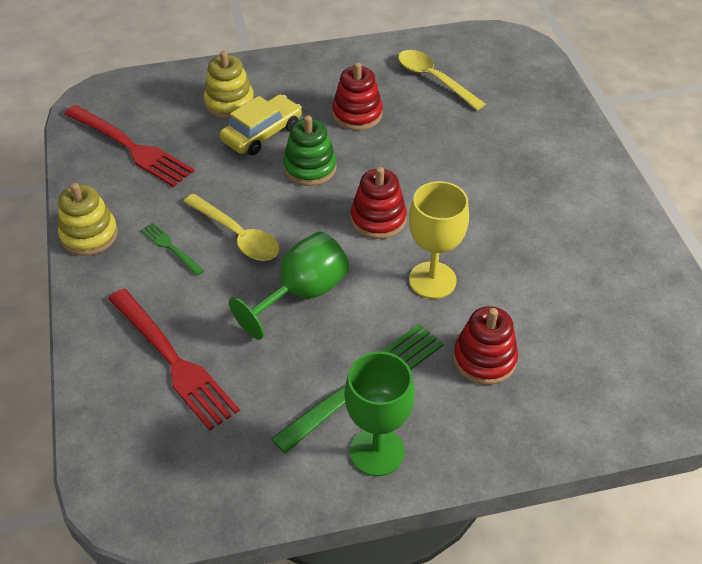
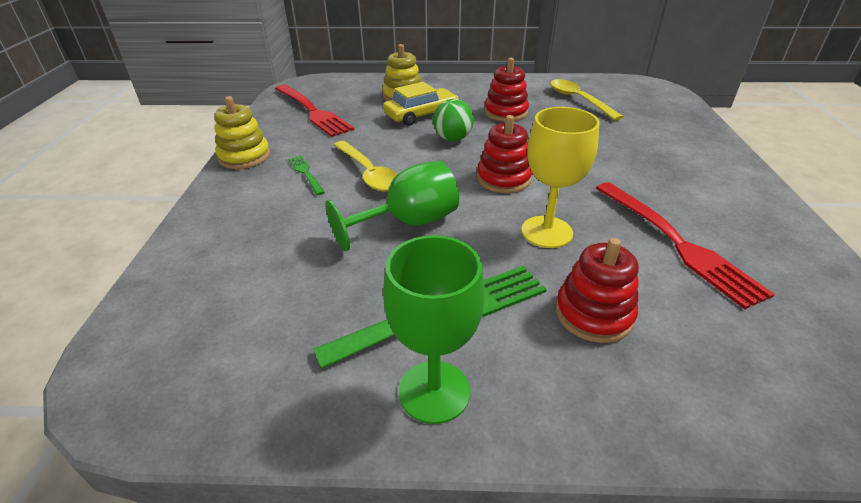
camera: 15 degrees right, 10 degrees down
red fork [108,289,240,431] -> red fork moved to [596,182,775,309]
green stacking toy [283,115,337,186] -> green ball [433,99,474,141]

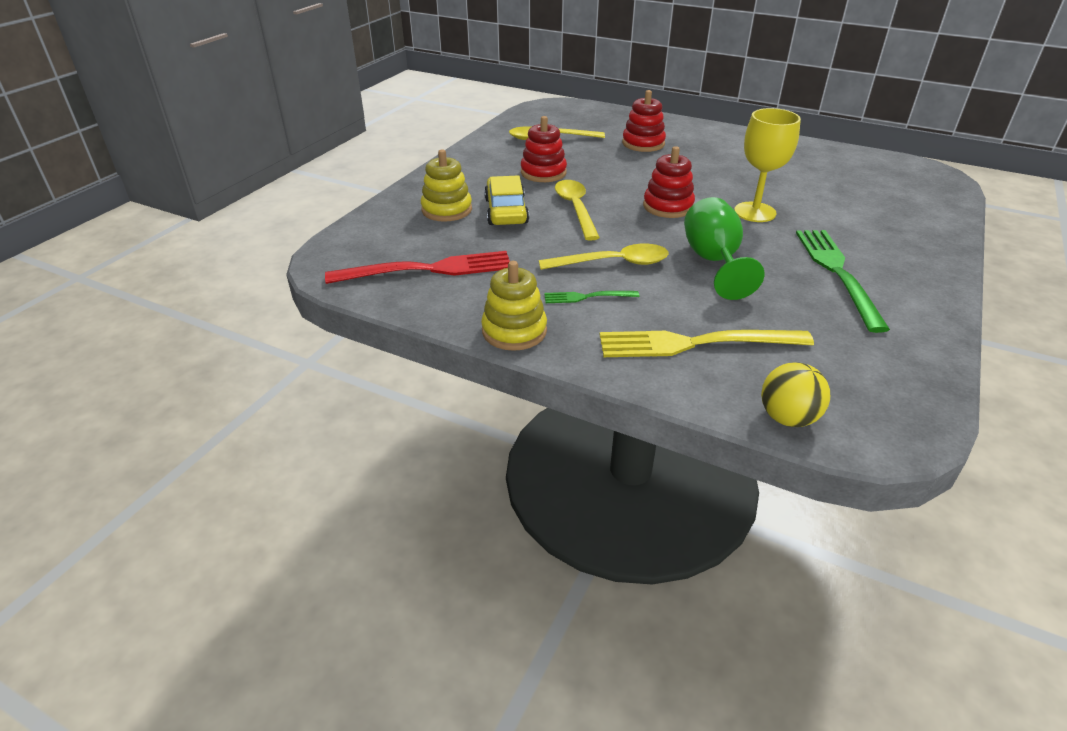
camera: 65 degrees left, 0 degrees up
green goblet [383,235,485,424] -> none
green ball [433,99,474,141] -> yellow spoon [555,180,600,241]
red stacking toy [556,238,639,343] -> red stacking toy moved to [622,90,666,152]
red fork [596,182,775,309] -> none
none -> yellow fork [600,330,814,357]
none -> yellow ball [761,362,830,427]

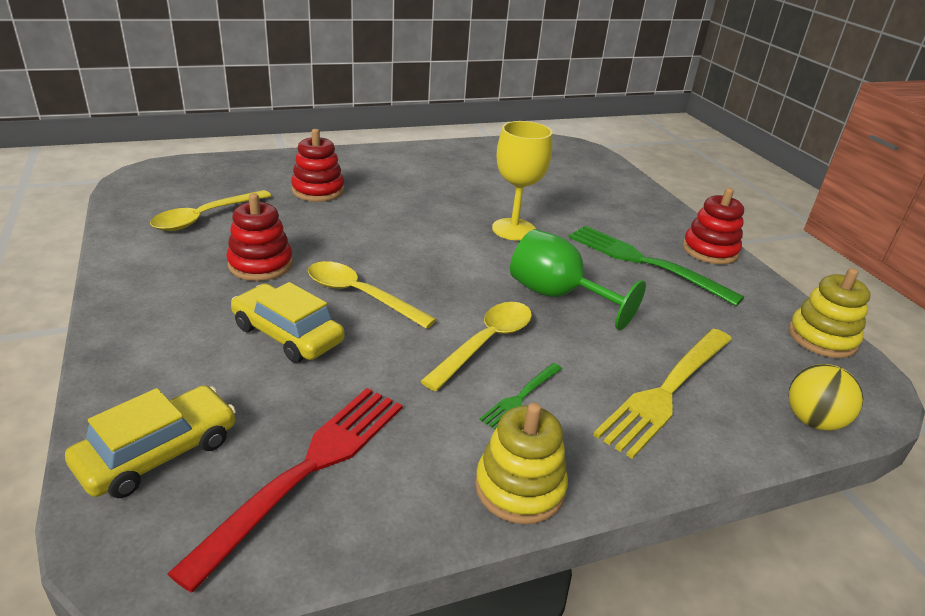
camera: 50 degrees left, 5 degrees down
yellow stacking toy [421,149,472,222] -> yellow stacking toy moved to [789,268,871,358]
red stacking toy [643,146,695,218] -> red stacking toy moved to [683,188,744,264]
none -> yellow car [65,385,236,498]

